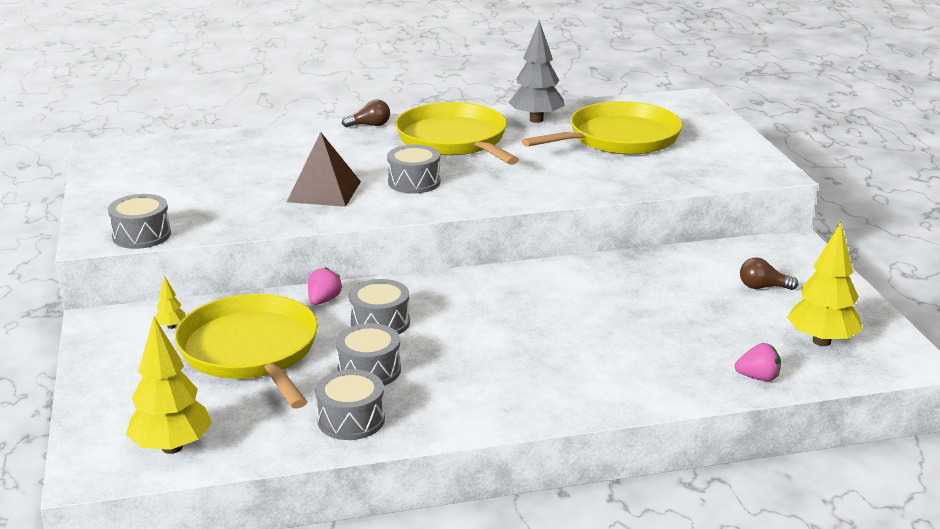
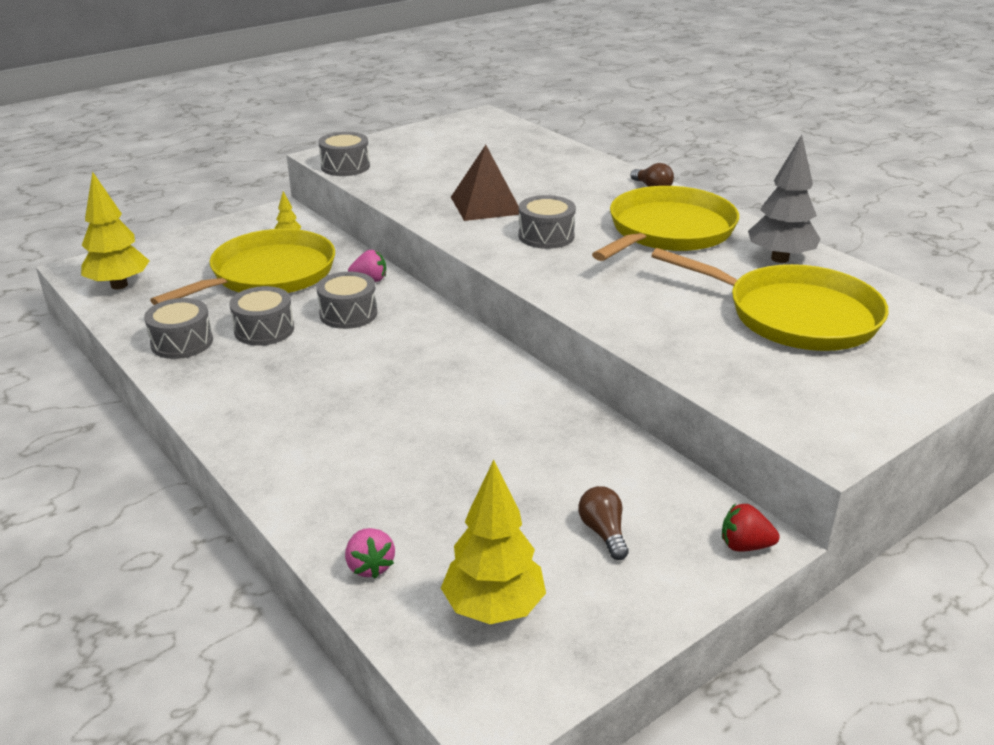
camera: 65 degrees right, 5 degrees up
none -> red strawberry [722,503,780,552]

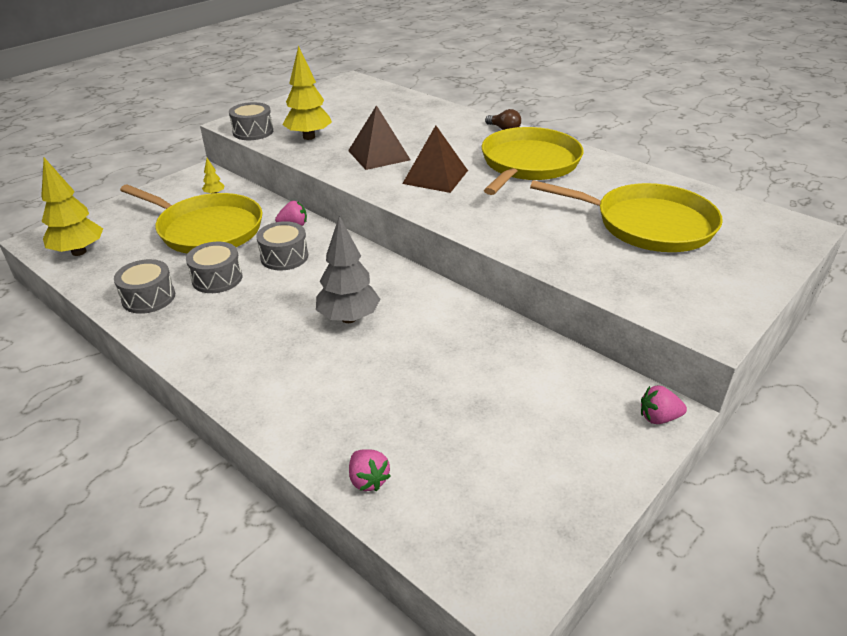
camera: 10 degrees left, 5 degrees up
yellow pan [150,229,335,305] -> yellow pan turned 90 degrees clockwise [120,185,263,254]
yellow tree [441,460,546,624] -> yellow tree moved to [282,46,332,140]
grey drum [518,195,576,249] -> brown pyramid [402,125,468,193]
brown light bulb [579,486,629,560] -> none
red strawberry [722,503,780,552] -> pink strawberry [641,386,687,424]
grey tree [748,135,820,263] -> grey tree moved to [316,216,380,323]

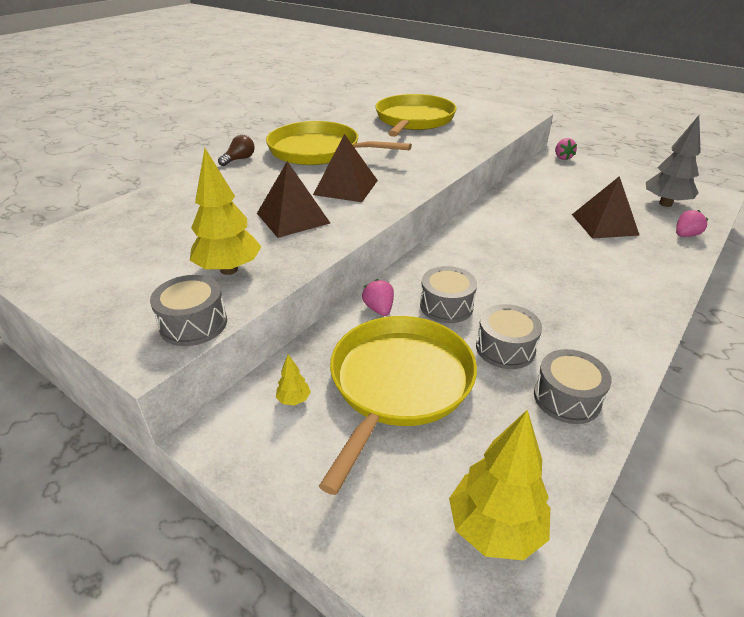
camera: 95 degrees left, 0 degrees up
grey tree [316,216,380,323] -> grey tree moved to [646,115,701,207]
none -> brown pyramid [572,176,640,239]

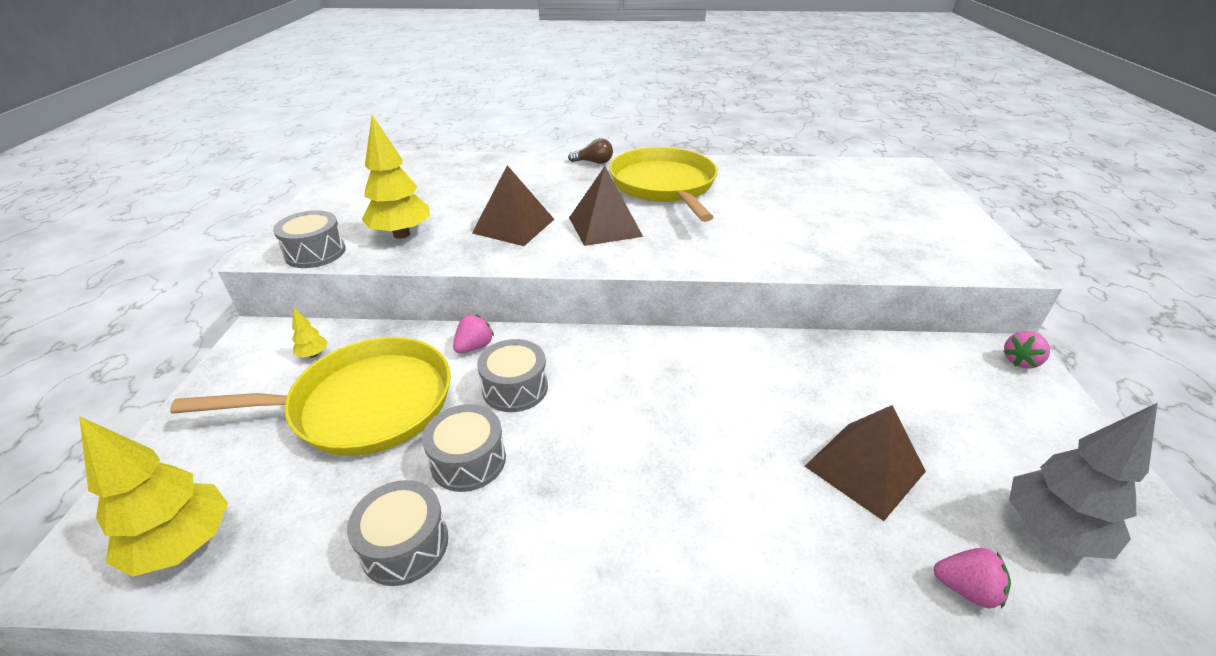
camera: 55 degrees right, 0 degrees up
yellow pan [375,94,457,137] -> none

